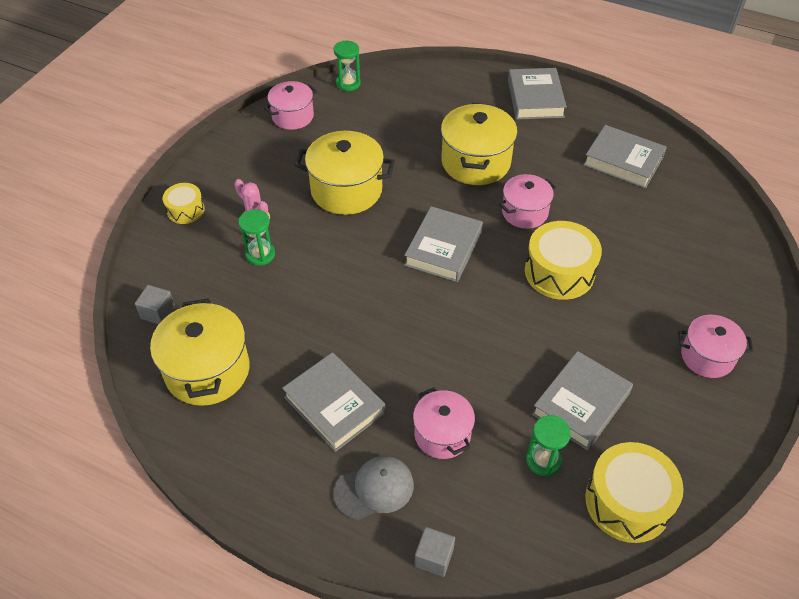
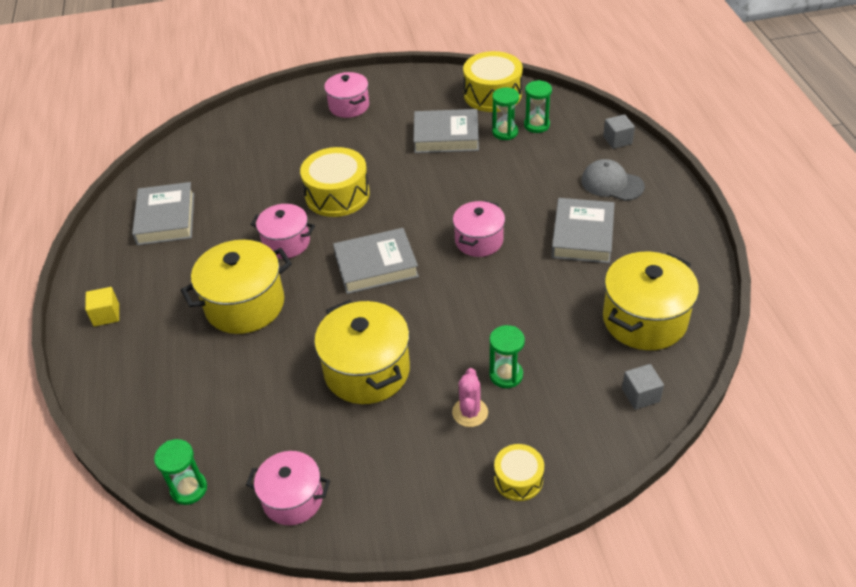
camera: 125 degrees left, 5 degrees down
pink pot [413,387,475,459] -> pink pot moved to [453,200,505,257]
grey book [508,68,567,119] -> yellow cube [85,287,119,326]
none -> green hourglass [524,80,552,133]

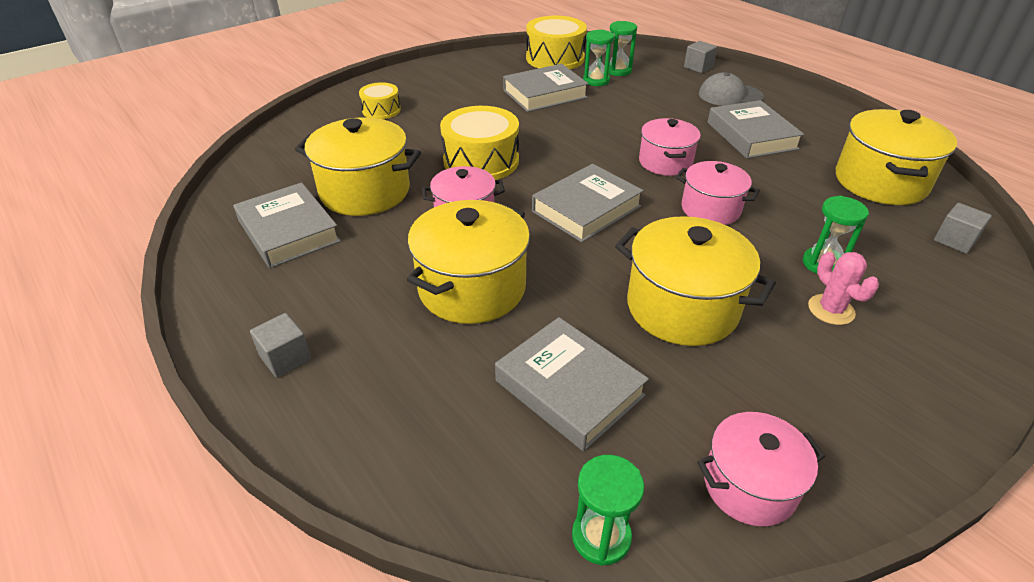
camera: 30 degrees left, 5 degrees down
yellow cube [85,287,119,326] -> grey cube [250,313,311,378]
pink pot [324,72,369,118] -> pink pot moved to [676,161,760,225]
yellow drum [494,444,544,501] -> yellow drum moved to [359,82,401,119]
none -> yellow pot [295,117,421,216]
none -> grey book [495,317,649,451]

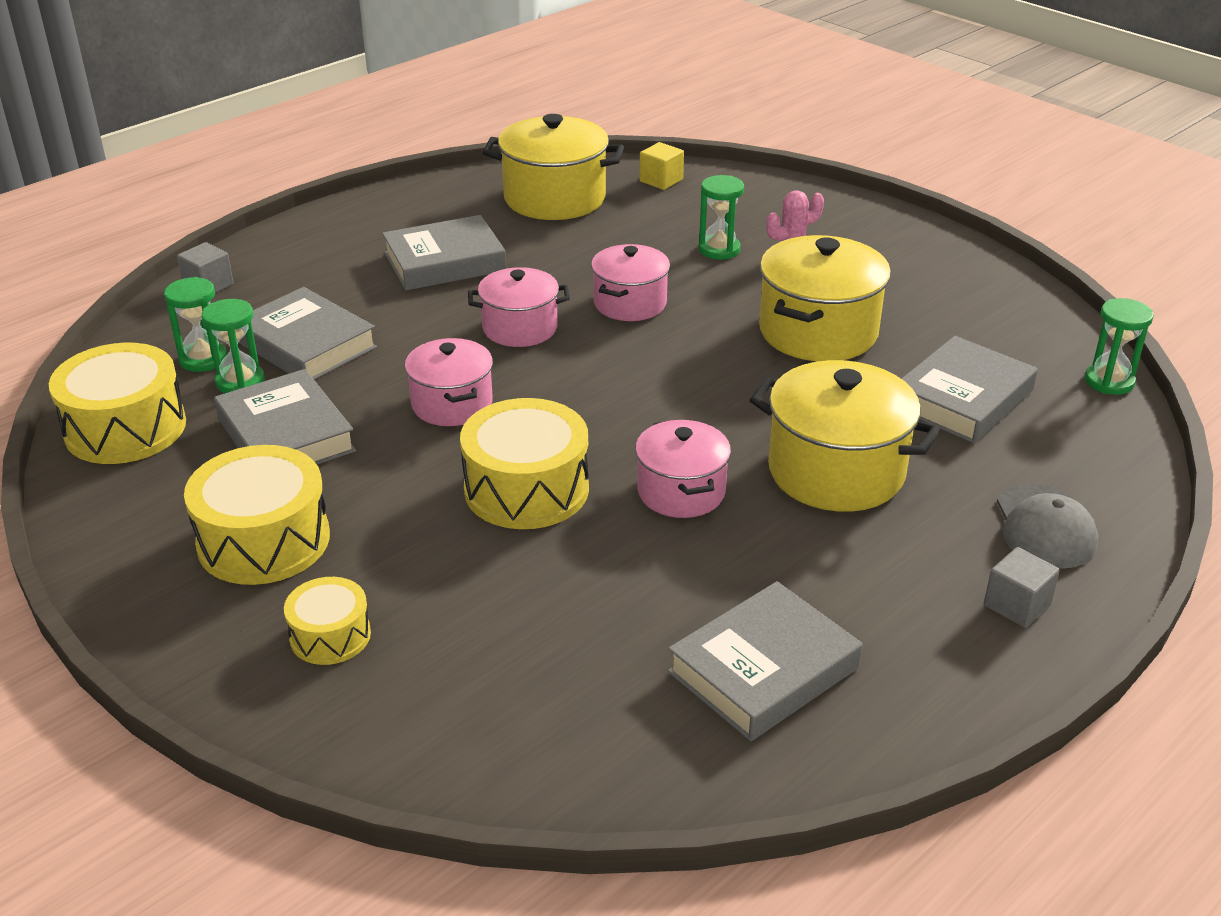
camera: 95 degrees left, 5 degrees down
yellow pot [295,117,421,216] -> none
grey book [532,164,644,242] -> grey book moved to [238,287,377,380]
pink pot [697,412,825,526] -> pink pot moved to [405,338,493,426]
grey cap [699,72,764,106] -> grey cap moved to [997,484,1099,569]
grey cube [934,203,992,254] -> yellow cube [639,142,684,190]
none -> yellow drum [184,445,330,585]

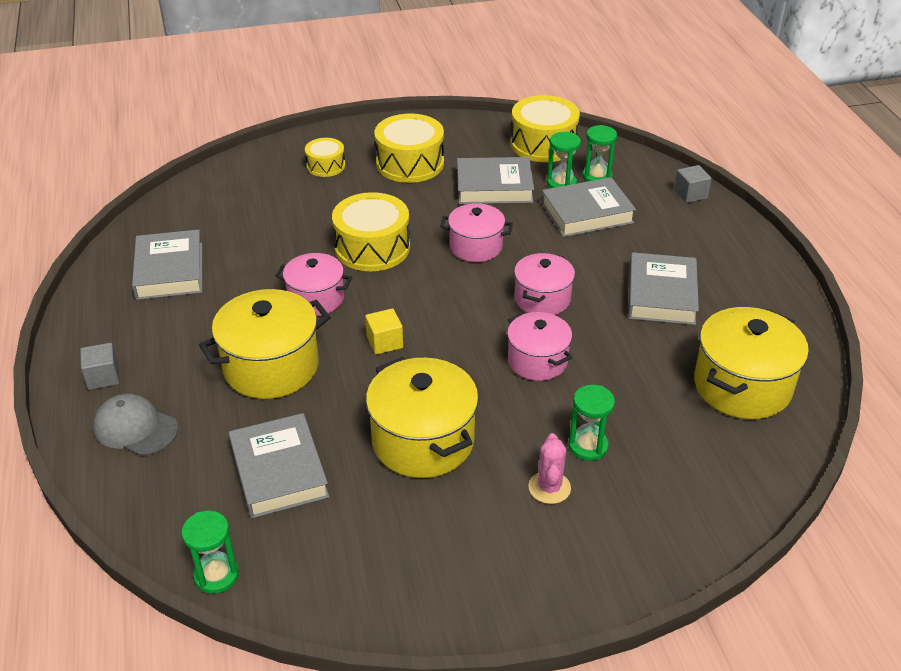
camera: 120 degrees right, 5 degrees up
yellow cube [639,142,684,190] -> yellow cube moved to [365,308,403,355]

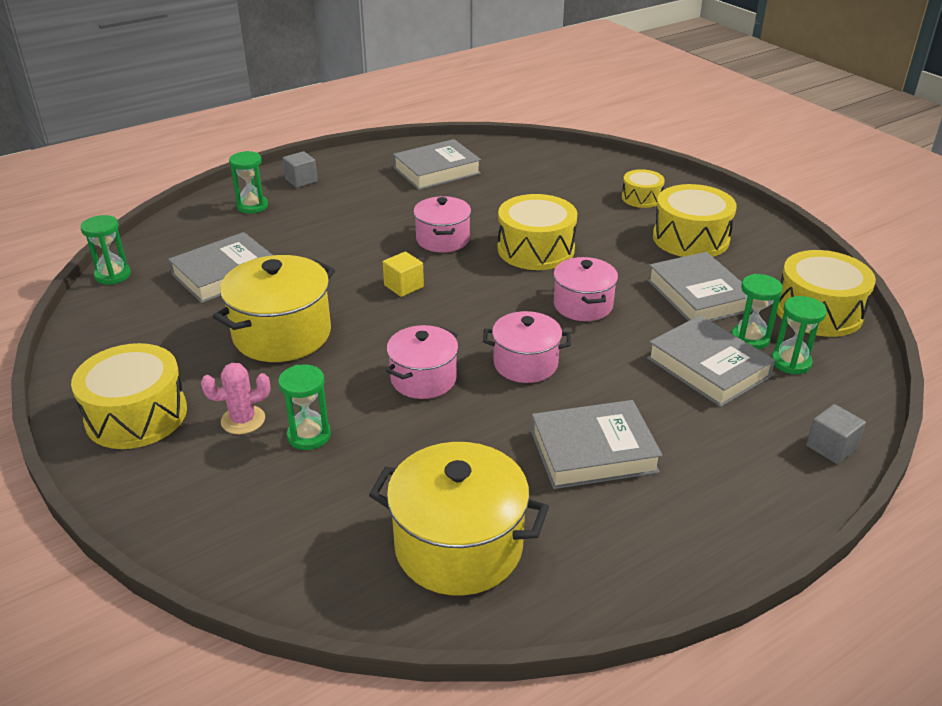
camera: 70 degrees right, 5 degrees down
grey cap [93,393,178,456] -> green hourglass [229,151,268,214]
yellow pot [199,289,330,399] -> none
none -> yellow drum [71,343,187,449]

